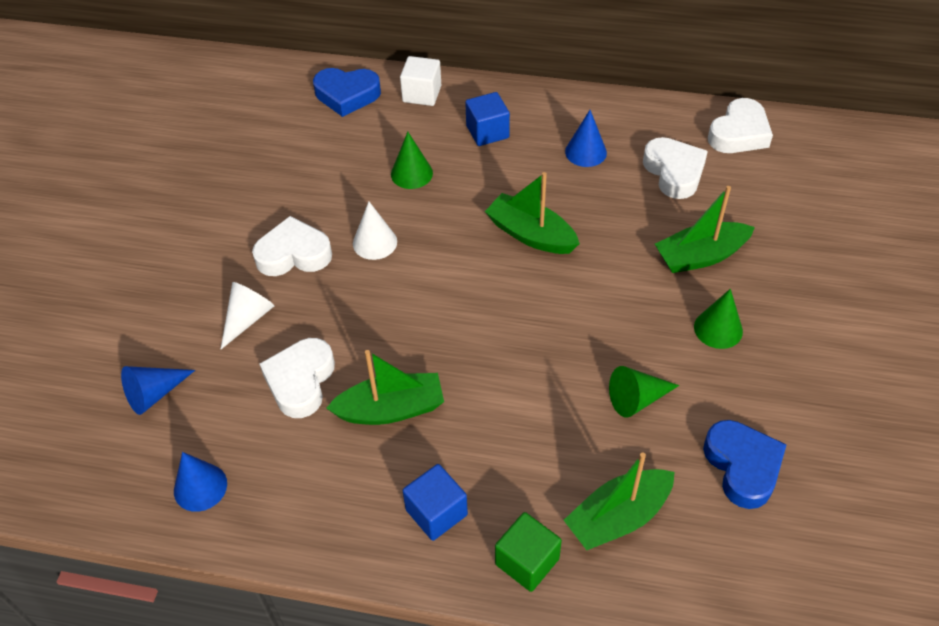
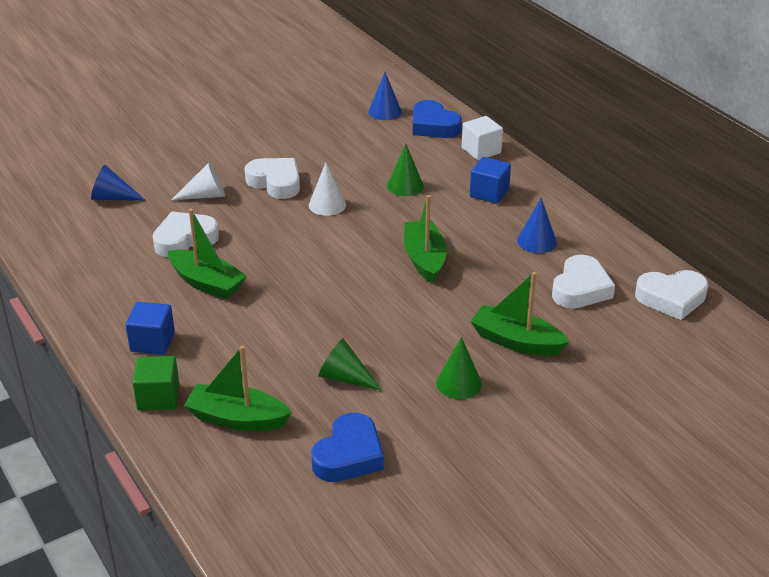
camera: 45 degrees right, 15 degrees down
blue cone [174,452,227,512] -> blue cone moved to [368,72,402,120]

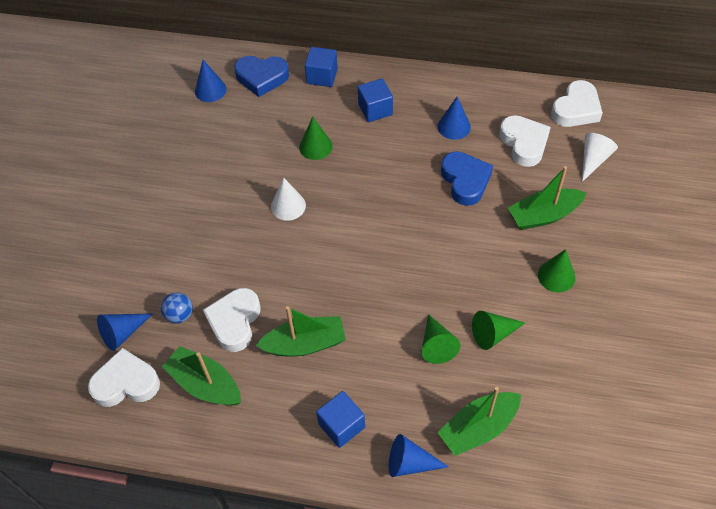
camera: 45 degrees left, 20 degrees up
green cube [132,356,179,411] -> blue cone [389,434,449,477]
white cone [172,163,225,200] -> white cone moved to [582,133,618,182]
white heart [244,158,300,199] -> white heart moved to [88,348,160,407]
blue heart [311,413,384,482] -> blue heart moved to [441,151,493,206]
green boat [404,195,447,283] -> green boat moved to [162,346,241,406]
white cube [462,116,503,160] -> blue cube [305,47,338,87]
none -> blue ball [161,292,193,324]
none -> green cone [421,314,460,364]

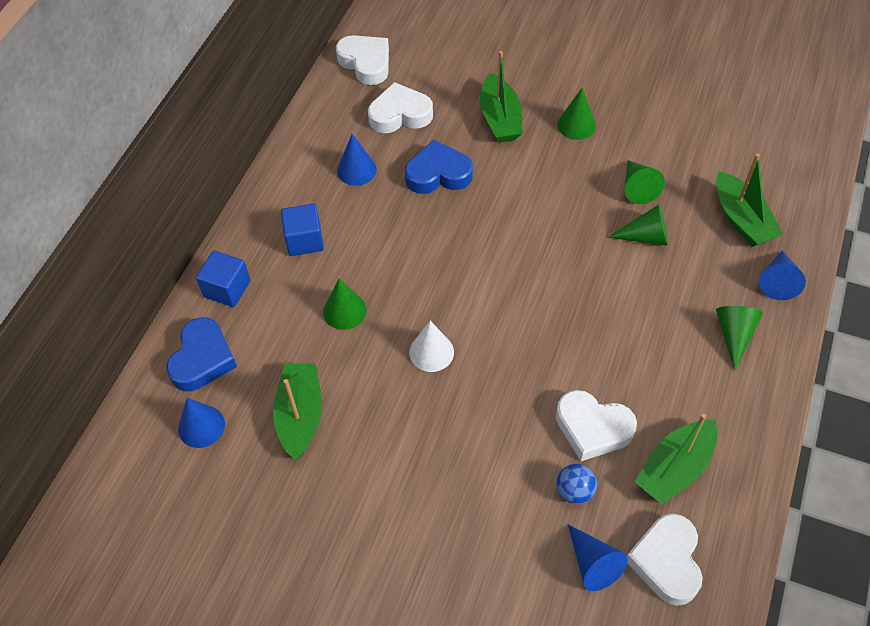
camera: 80 degrees left, 0 degrees up
green boat [256,306,346,357] -> green boat moved to [273,363,322,460]
blue cube [316,391,365,448] -> green cone [716,306,763,370]
white cone [582,133,618,182] -> none

